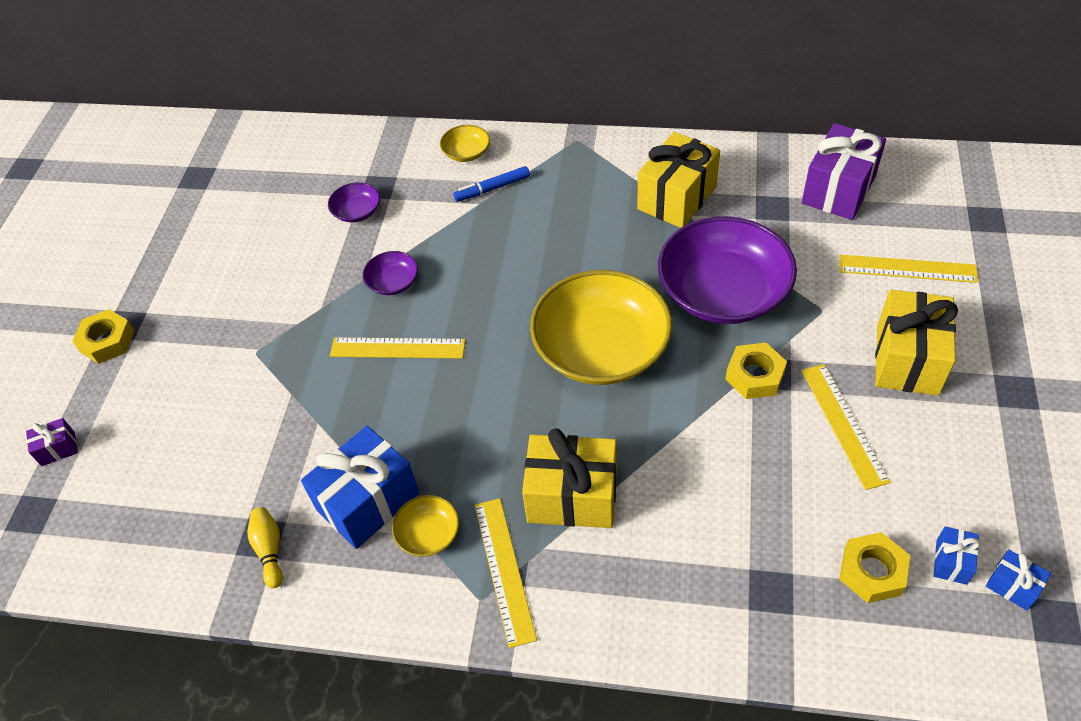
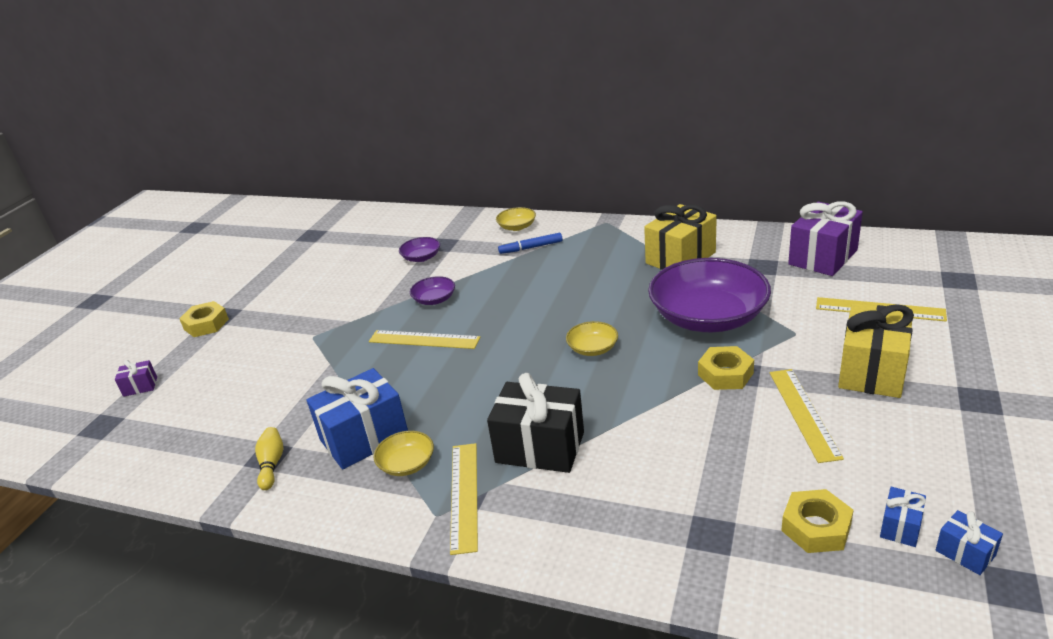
camera: 10 degrees right, 20 degrees down
yellow gift [522,428,616,528] -> black gift [487,373,584,473]
yellow bowl [530,270,672,385] -> yellow bowl [566,321,618,356], size x0.43

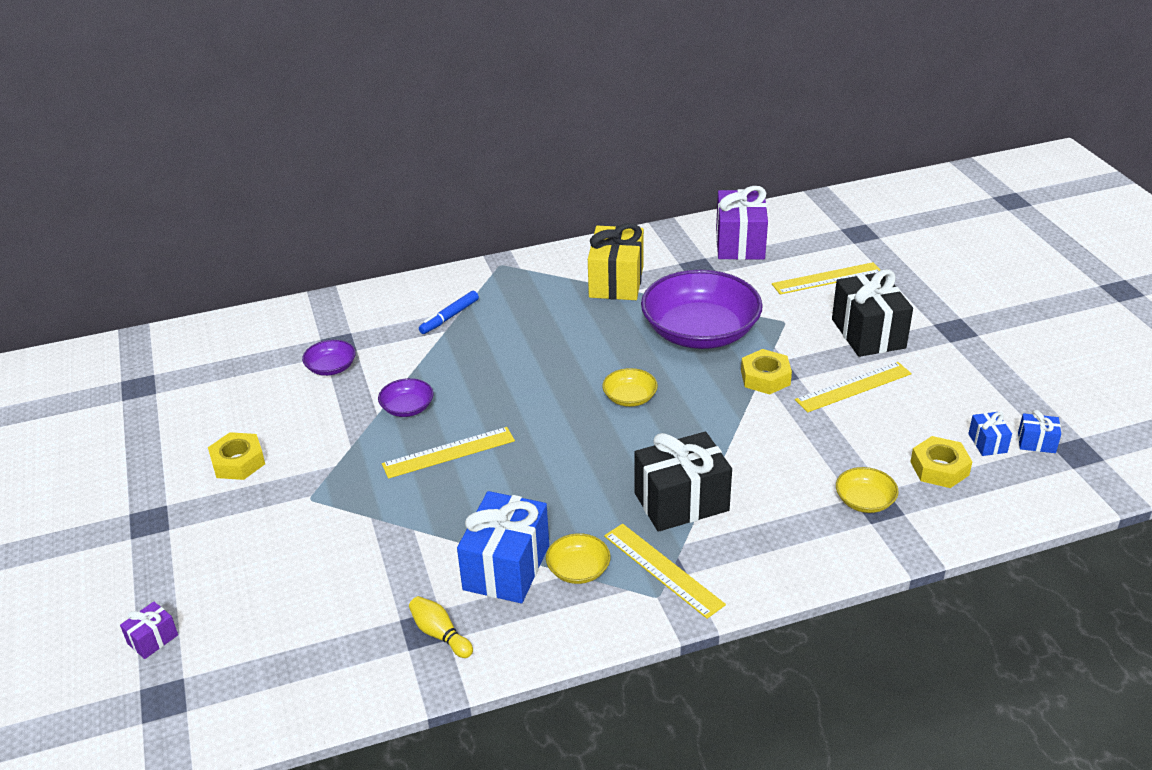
camera: 40 degrees left, 5 degrees up
yellow nut [179,301,229,337] -> yellow nut moved to [208,432,265,480]
yellow bowl [496,207,536,231] -> yellow bowl moved to [836,467,898,513]
yellow ruler [770,369,844,463] -> yellow ruler turned 75 degrees counterclockwise [795,362,912,412]
yellow gift [838,303,914,398] -> black gift [832,269,913,357]

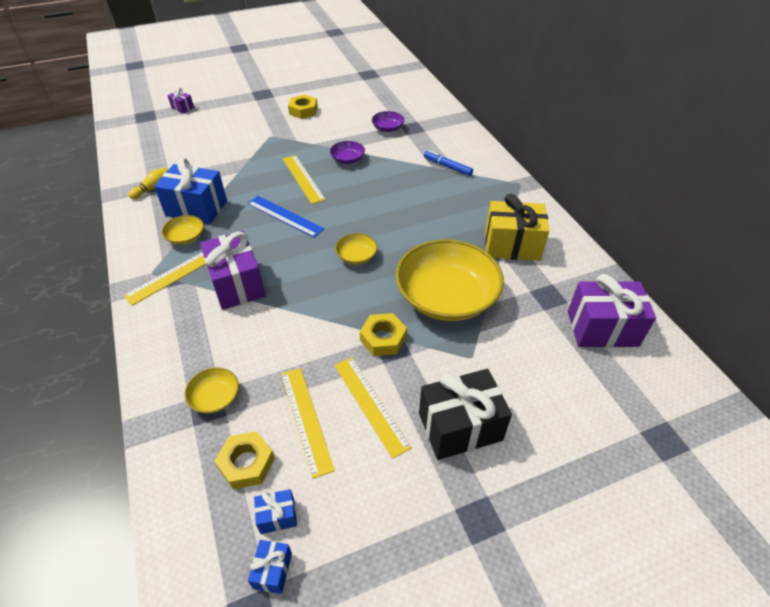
camera: 85 degrees right, 10 degrees up
black gift [634,432,732,532] -> purple gift [200,231,266,310]
purple bowl [641,270,763,349] -> yellow bowl [395,239,504,321]
yellow ruler [772,262,880,294] -> yellow ruler moved to [281,368,335,479]
none -> blue ruler [247,196,325,238]

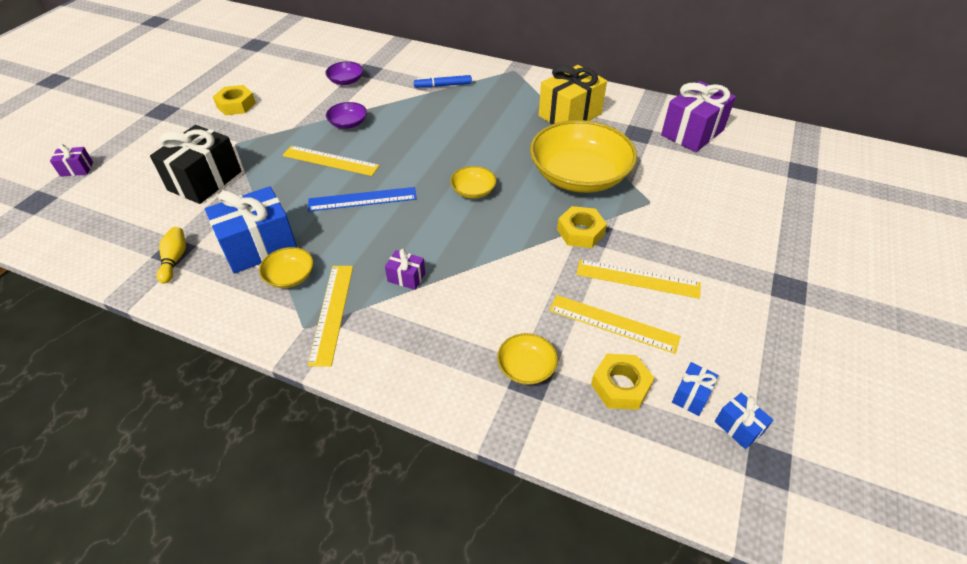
camera: 45 degrees left, 0 degrees up
purple gift [200,231,266,310] -> purple gift [385,249,425,290], size x0.46
black gift [419,369,512,460] -> black gift moved to [150,125,241,204]

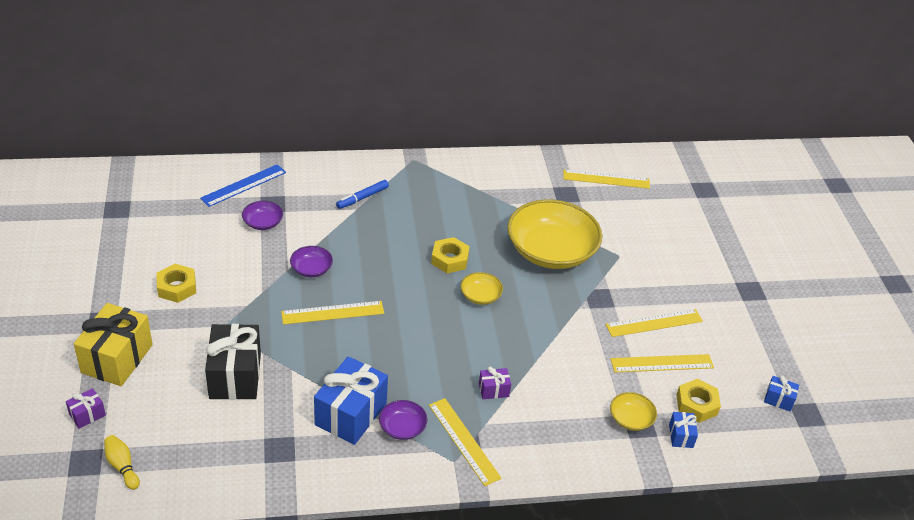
camera: 35 degrees left, 5 degrees down
yellow bowling pin [156,227,186,284] -> yellow bowling pin moved to [104,435,140,490]
yellow bowl [259,247,313,288] -> purple bowl [379,400,427,440]
blue ruler [308,187,417,212] -> blue ruler moved to [200,164,286,207]
yellow gift [539,65,607,124] -> yellow gift moved to [74,303,153,386]
yellow nut [557,206,607,248] -> yellow nut moved to [431,237,470,273]
purple gift [661,81,736,152] -> yellow ruler [563,169,650,189]
blue gift [672,362,718,416] -> blue gift moved to [669,412,698,448]

